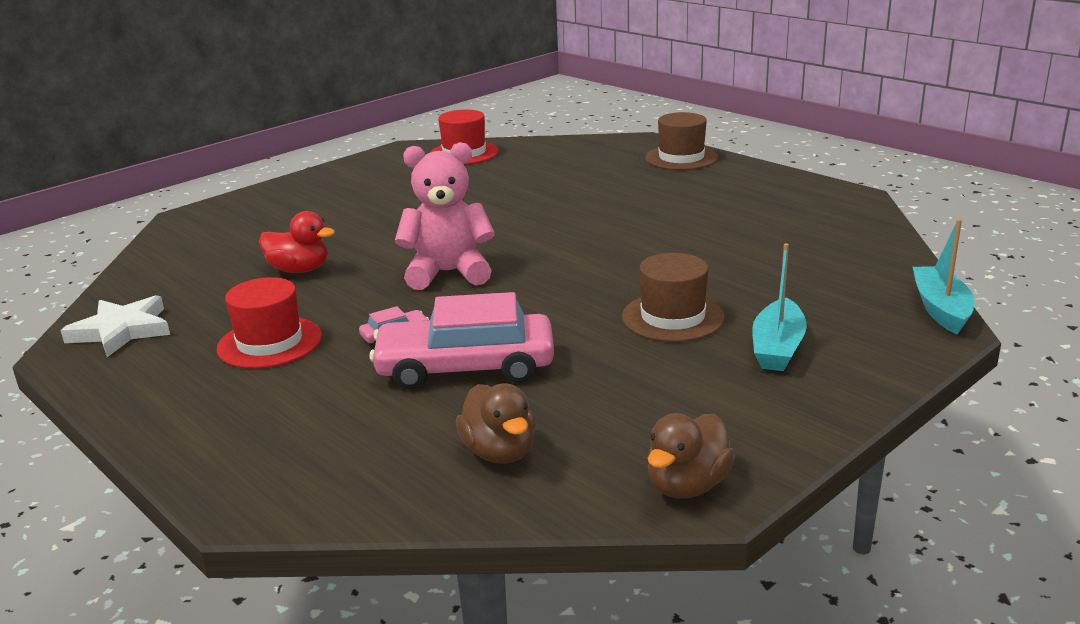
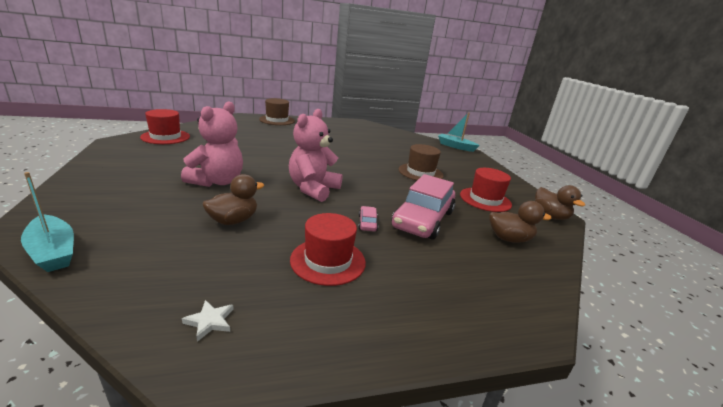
camera: 65 degrees left, 0 degrees up
white star [60,295,170,357] -> white star [182,300,234,342], size x0.48
red duck [259,211,335,273] -> brown duck [202,174,264,225]
turquoise boat [752,243,807,371] -> turquoise boat moved to [21,172,74,272]
none -> pink teddy bear [181,101,243,187]
none -> red hat [460,168,512,212]

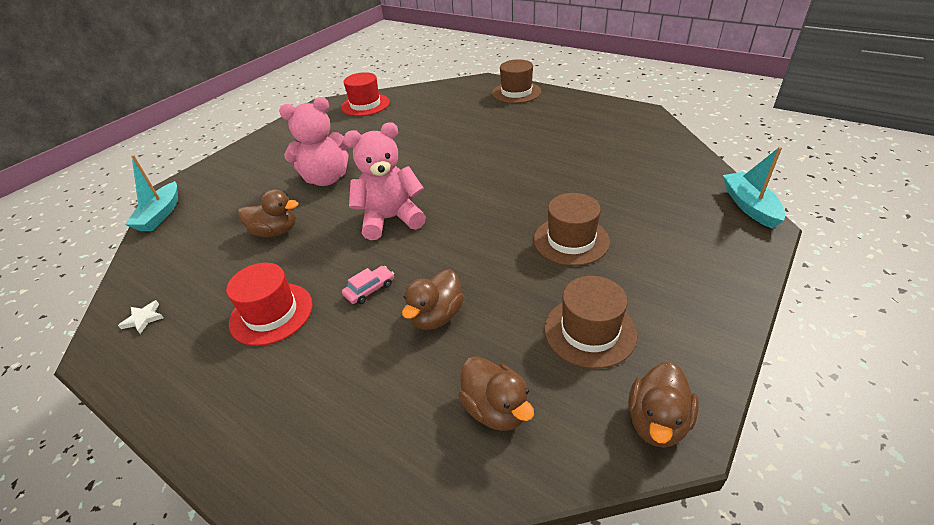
camera: 55 degrees right, 15 degrees up
pink car [391,174,455,240] -> brown duck [402,269,464,330]
red hat [460,168,512,212] -> brown hat [544,276,637,369]

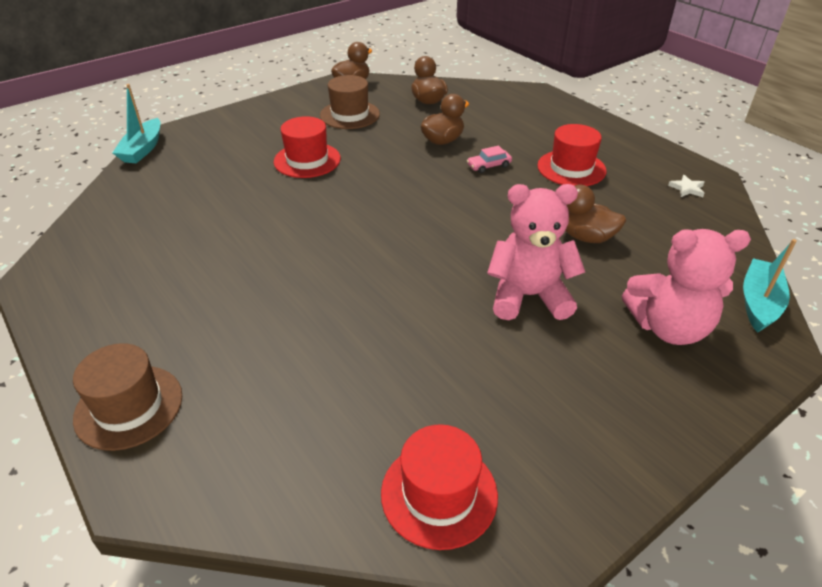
camera: 165 degrees left, 0 degrees up
pink teddy bear [344,122,426,240] -> pink teddy bear moved to [622,229,751,345]
brown hat [534,193,610,266] -> red hat [274,116,341,178]

